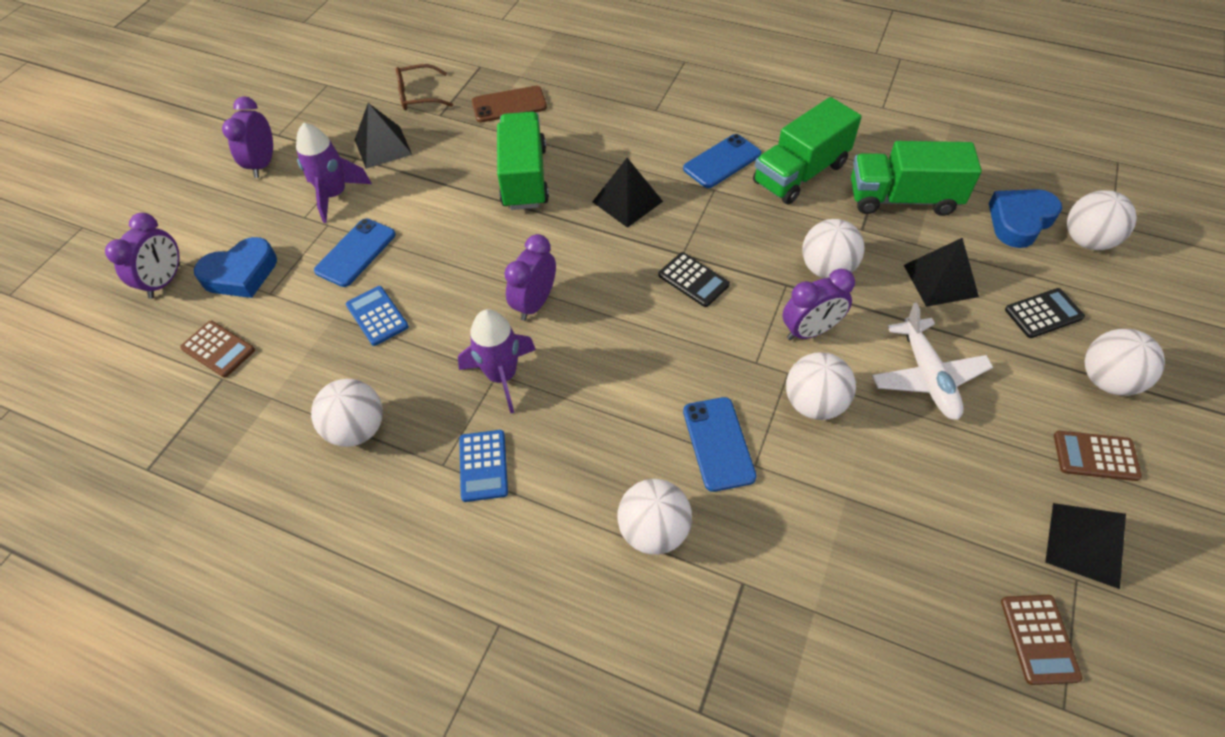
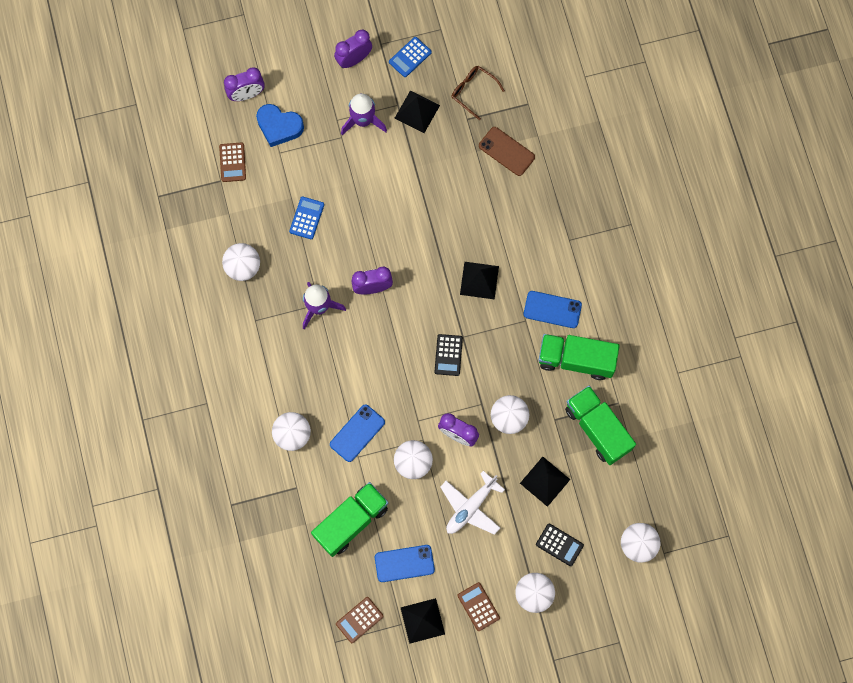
camera: 50 degrees right, 20 degrees up
blue phone [314,218,396,287] -> blue phone moved to [375,545,435,582]
blue calculator [459,430,508,502] -> blue calculator moved to [389,37,432,77]
green truck [497,112,549,210] -> green truck moved to [311,482,388,557]
blue heart [989,189,1062,248] -> none

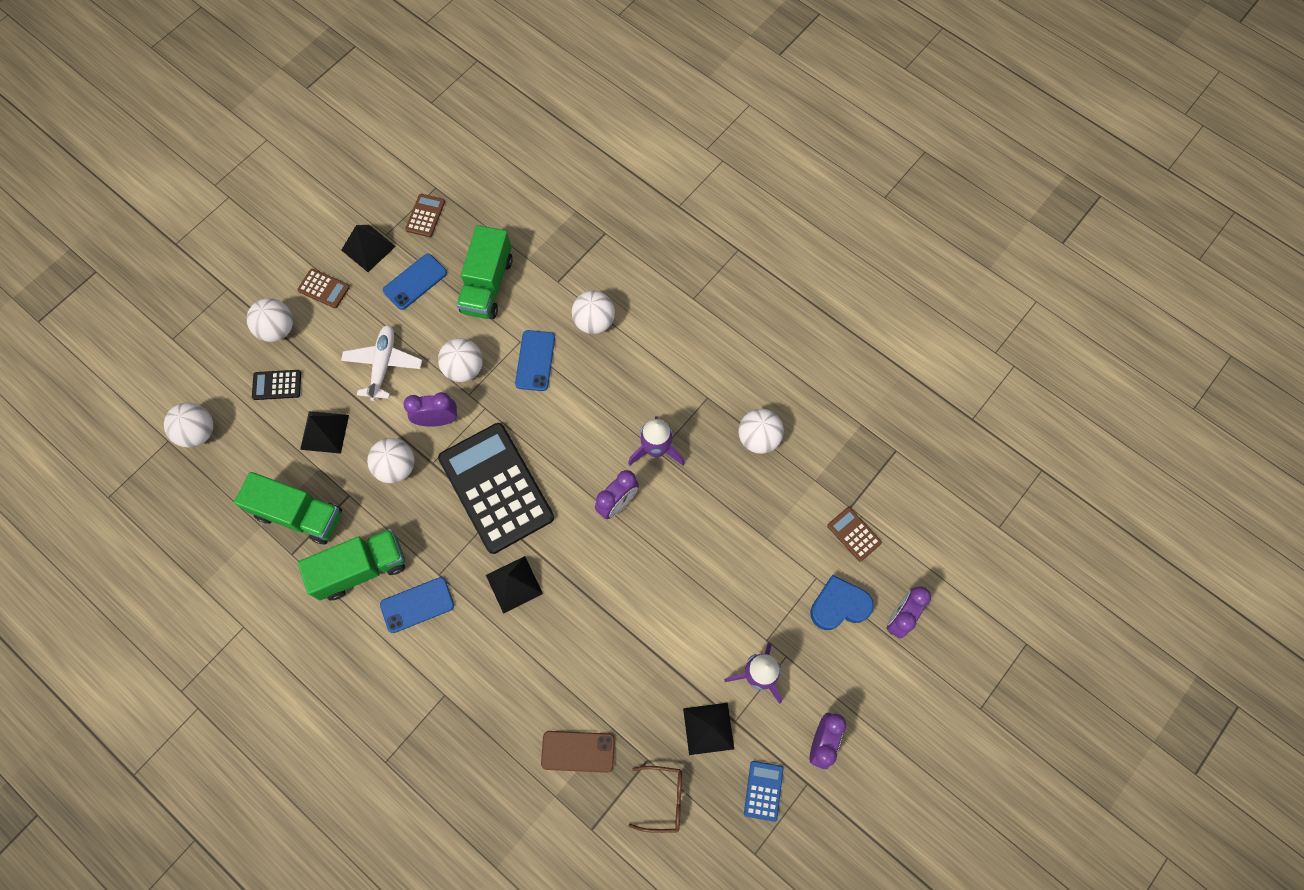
camera: 145 degrees right, 5 degrees down
blue calculator [289,197,324,239] -> none
black calculator [434,334,463,376] -> black calculator [438,423,554,554], size x2.43

